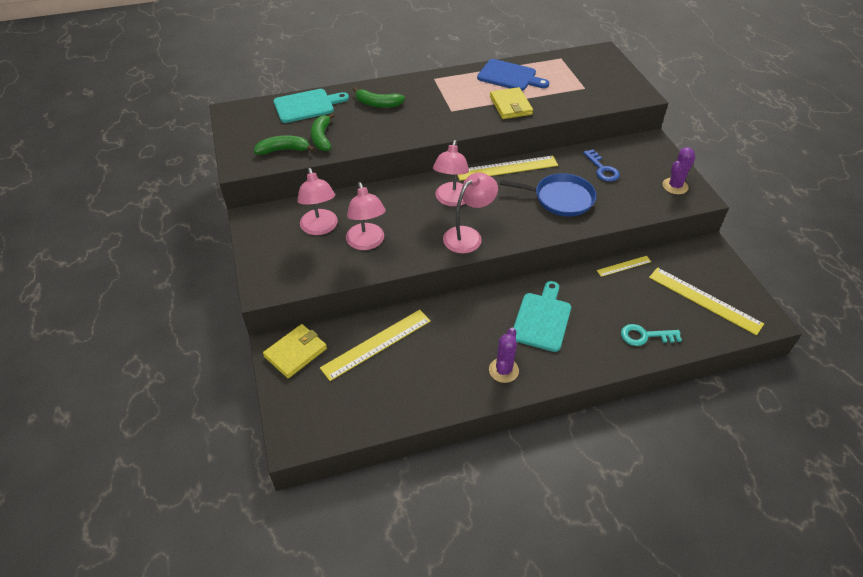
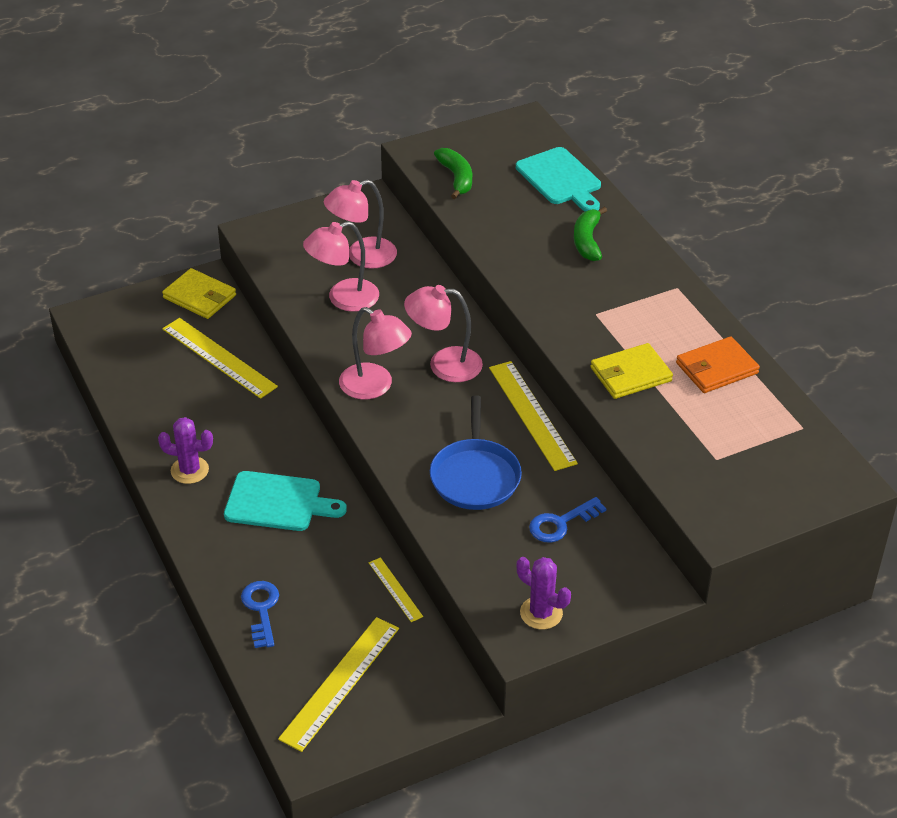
camera: 80 degrees right, 5 degrees down
green banana [311,113,335,151] -> none
blue cutting board [477,59,550,91] -> orange wallet [676,336,760,393]
turquoise key [621,324,682,346] -> blue key [241,581,279,648]

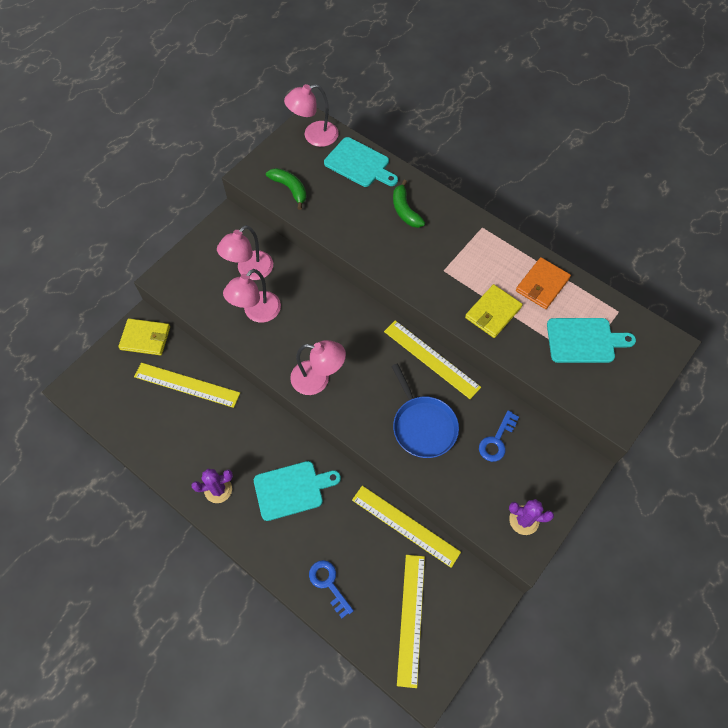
camera: 25 degrees left, 20 degrees up
yellow ruler [369,557,423,622] -> yellow ruler [352,486,461,568], size x1.90
pink lamp [404,285,483,382] -> pink lamp moved to [284,84,338,147]
none -> turquoise cutting board [547,318,636,363]

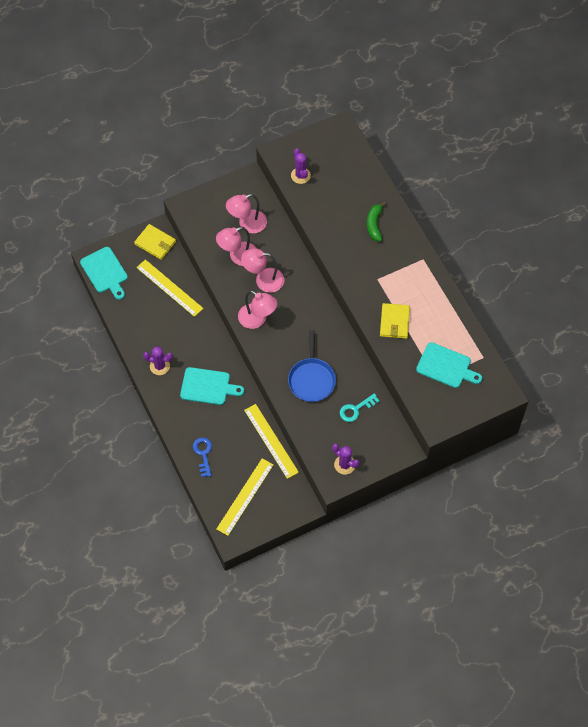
camera: 25 degrees right, 0 degrees up
green banana [266,168,307,210] -> purple cactus [291,148,311,184]
pink lamp [284,84,338,147] -> pink lamp moved to [241,248,285,293]
turquoise cutting board [324,137,398,187] -> turquoise cutting board moved to [80,247,128,300]
yellow ruler [384,320,481,399] -> none
yellow wallet [465,284,523,338] -> yellow wallet turned 60 degrees counterclockwise [380,303,410,339]
blue key [479,410,519,462] -> turquoise key [340,393,380,422]
orange wallet [516,257,571,309] -> none

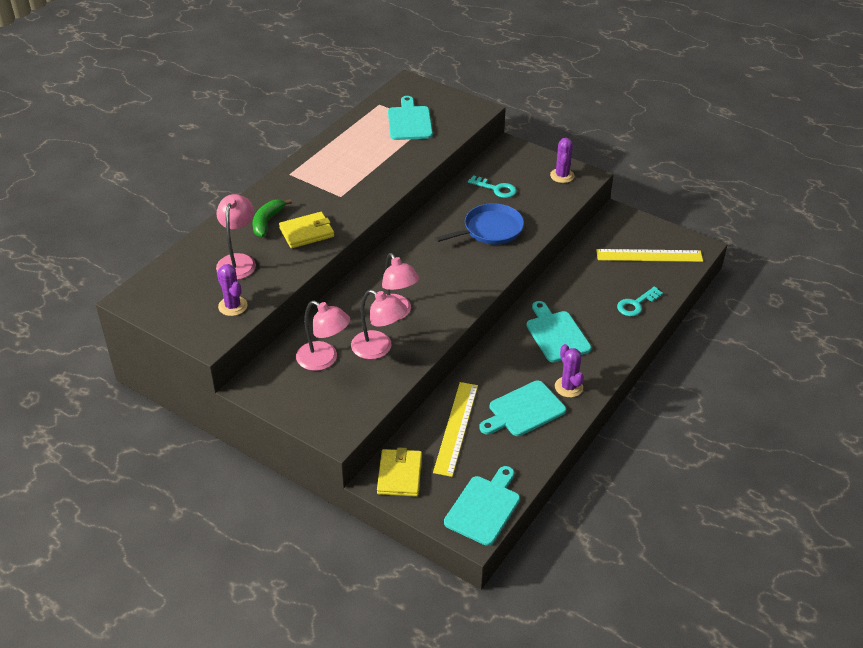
camera: 120 degrees left, 20 degrees down
blue key [193,437,212,477] -> turquoise key [617,287,663,316]
pink lamp [238,291,277,329] -> pink lamp moved to [216,194,256,280]
yellow ruler [244,404,299,479] -> none
purple cactus [291,148,311,184] -> purple cactus turned 75 degrees counterclockwise [217,264,248,316]
green banana [367,201,386,242] -> green banana turned 135 degrees clockwise [253,199,292,237]
yellow wallet [380,303,410,339] -> yellow wallet moved to [279,212,334,248]
none -> turquoise cutting board [479,381,566,436]

